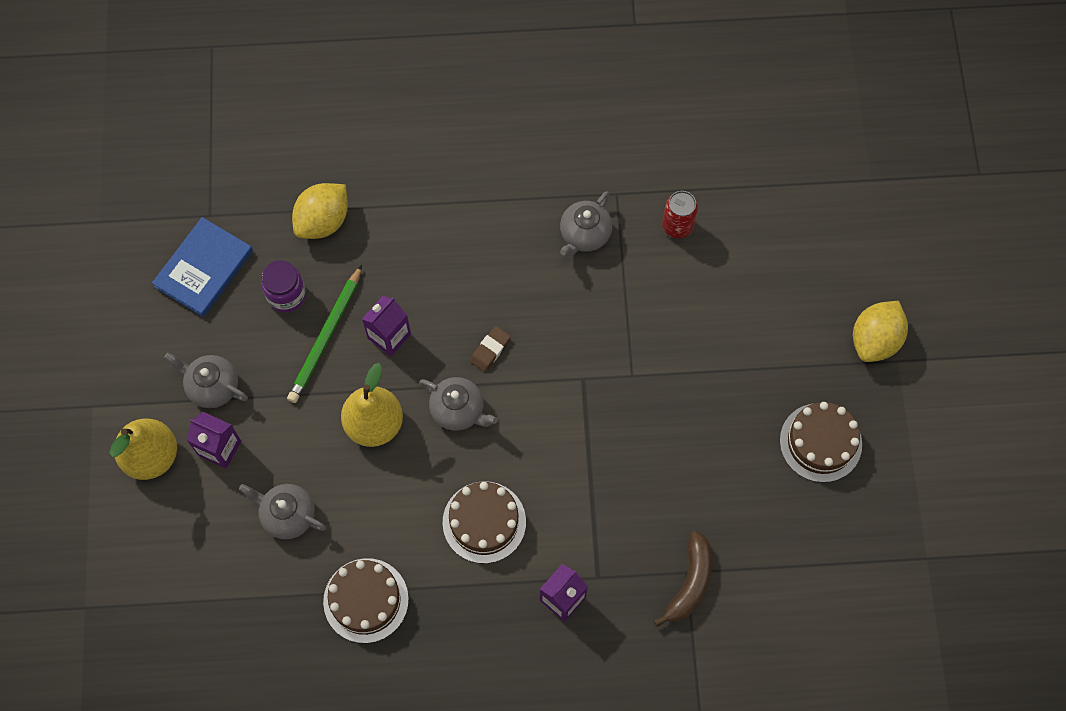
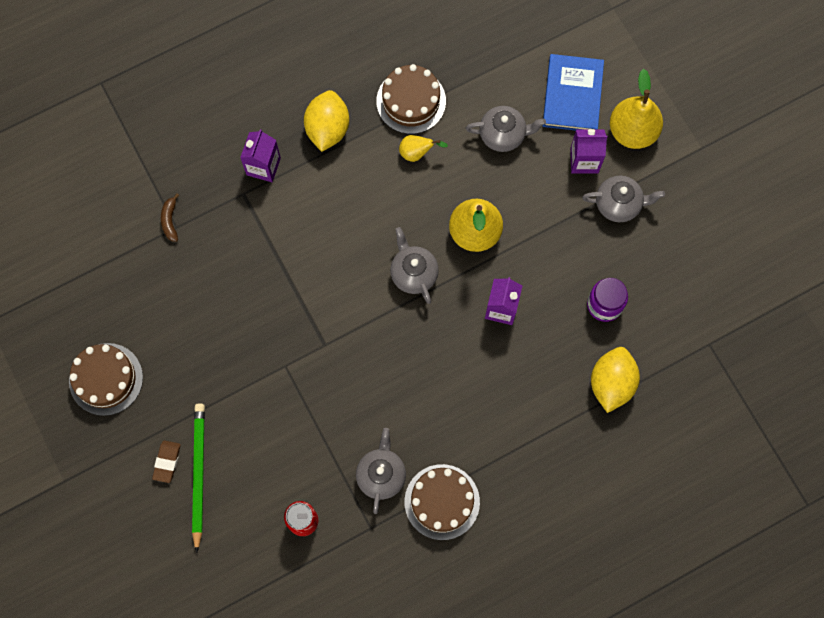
camera: 155 degrees right, 5 degrees up
blue book [152,217,253,317] -> blue book moved to [543,54,604,131]
green pencil [287,265,362,403] -> green pencil moved to [192,403,205,553]
grey teapot [419,377,498,431] -> grey teapot turned 60 degrees clockwise [390,227,439,304]
brown cake [443,481,526,564] -> brown cake moved to [405,464,480,540]
brown eraser [470,326,511,372] -> brown eraser moved to [152,440,181,483]
brown banana [653,530,712,627] -> brown banana [161,193,179,242], size x0.57
yellow lemon [853,301,908,362] -> yellow lemon moved to [304,90,349,152]
none -> yellow pear [399,135,448,162]

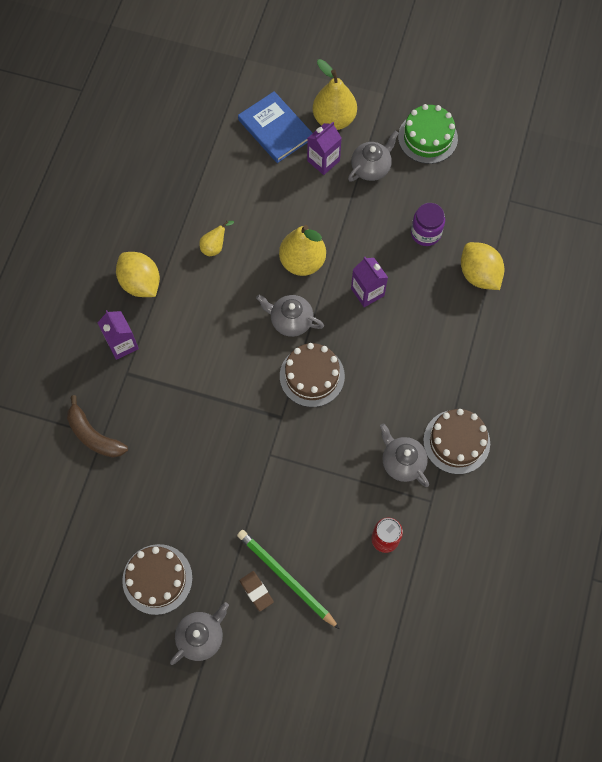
camera: 45 degrees left, 5 degrees down
brown banana [161,193,179,242] -> brown banana [67,395,128,458], size x1.74
brown cake [376,64,446,134] -> brown cake moved to [280,343,345,407]
grey teapot [466,106,546,152] -> grey teapot moved to [170,602,229,665]
none -> green cake [398,104,458,164]

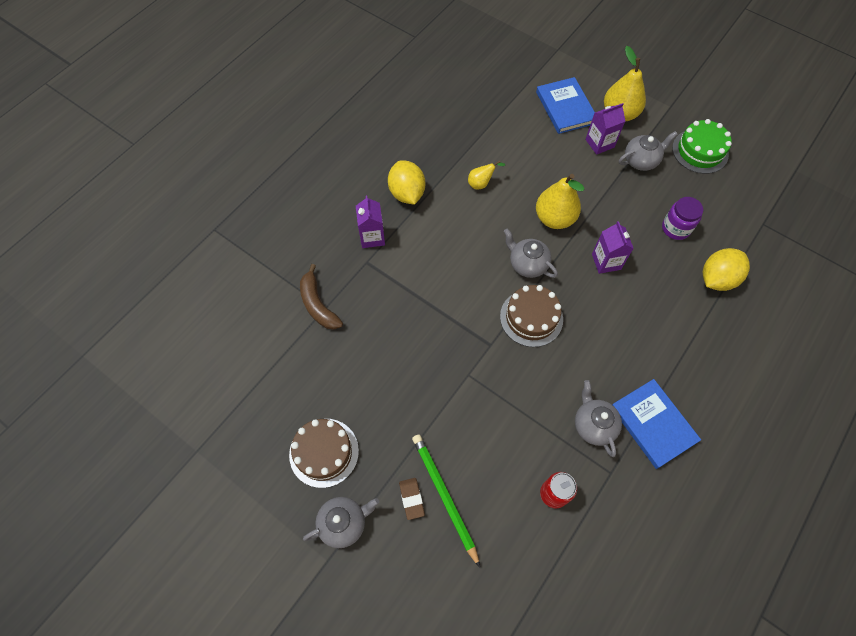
camera: 20 degrees right, 5 degrees down
brown cake [423,409,490,474] -> blue book [612,379,701,469]
yellow lemon [461,242,504,290] -> yellow lemon turned 60 degrees clockwise [703,248,750,291]

